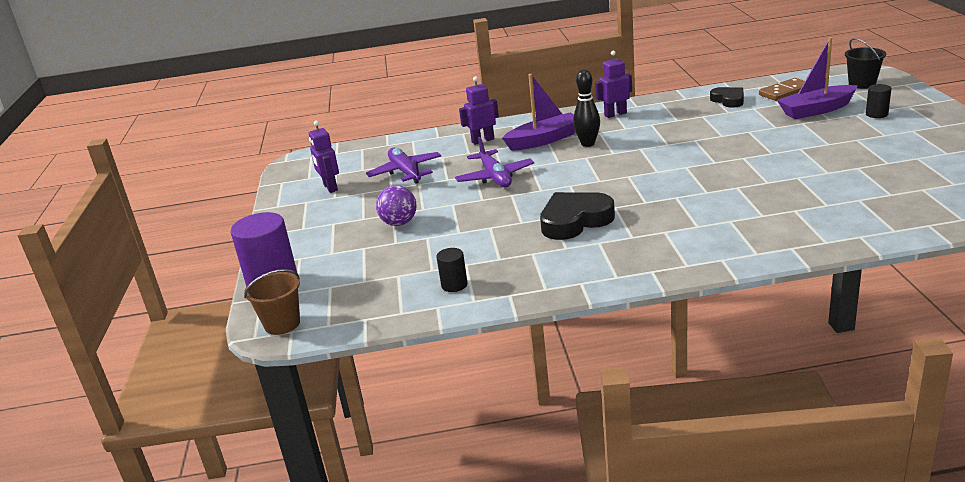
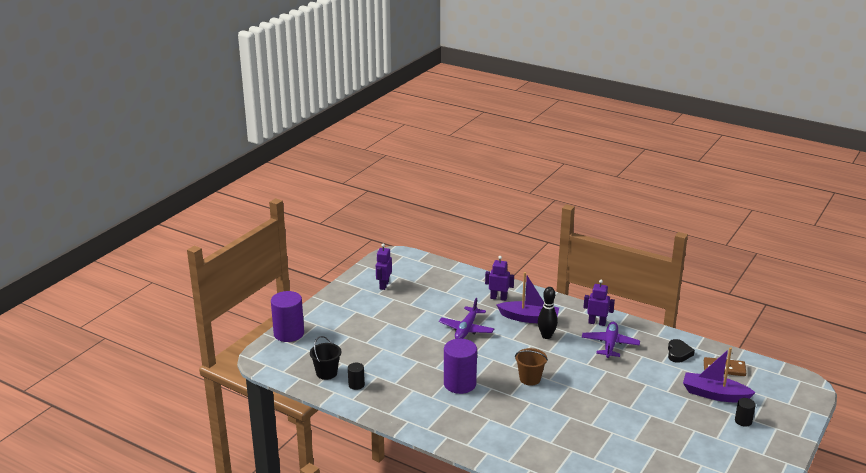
camera: 35 degrees right, 0 degrees up
brown bucket [244,269,300,335] -> brown bucket moved to [515,348,548,386]
purple plane [366,148,441,184] -> purple plane moved to [582,322,640,358]
purple ball [376,185,417,226] -> none
black heart [540,192,615,240] -> purple cylinder [444,339,477,394]
black bucket [845,38,886,89] -> black bucket moved to [310,336,341,380]

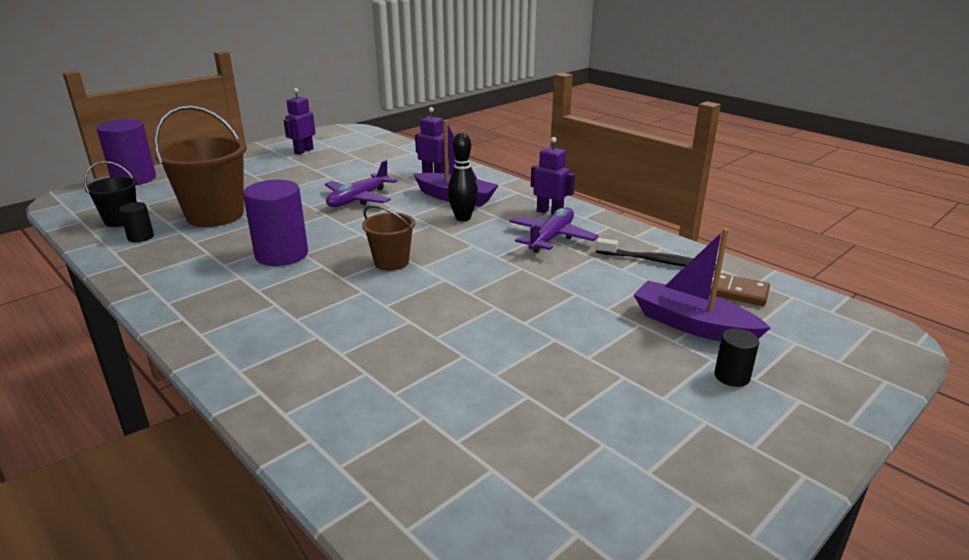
camera: 15 degrees right, 0 degrees up
black heart [668,339,695,363] -> black toothbrush [596,238,716,271]
none -> brown bucket [154,106,247,227]

